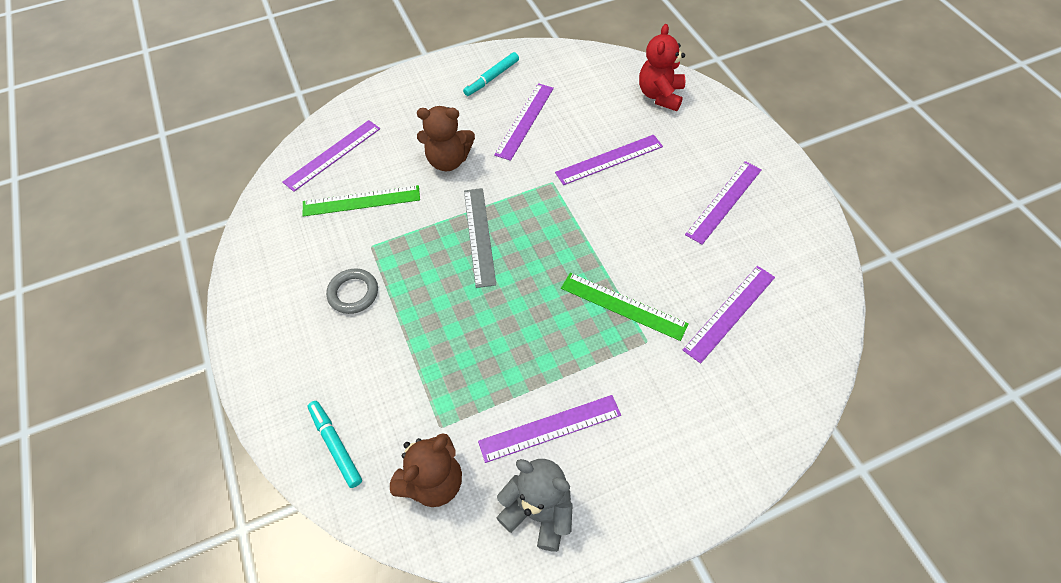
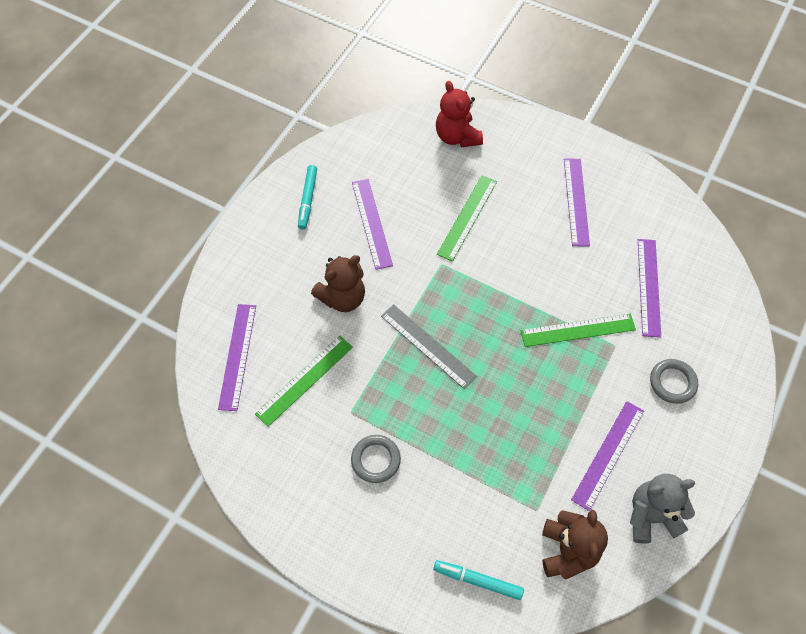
camera: 40 degrees left, 5 degrees up
purple ruler [555,135,663,185] -> green ruler [437,175,497,262]
none -> grey ring [650,359,698,404]

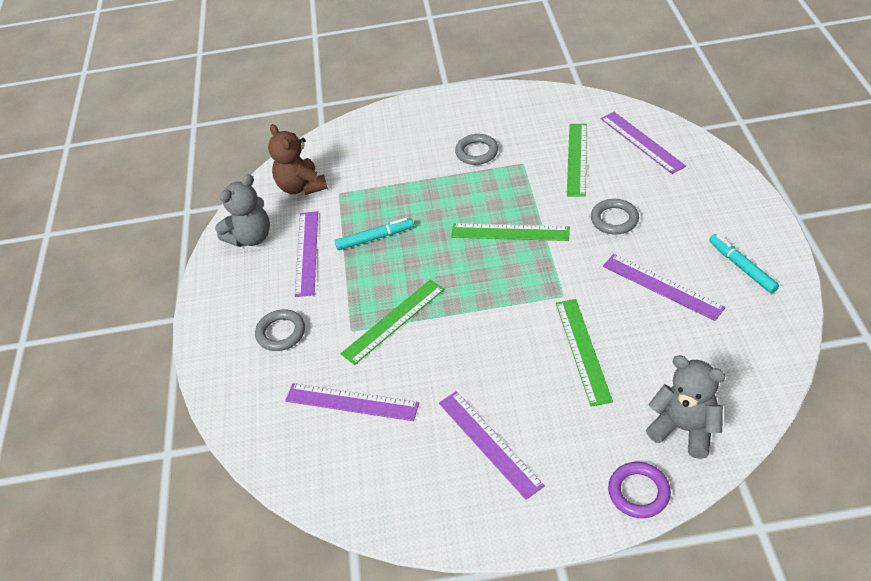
camera: 150 degrees right, 15 degrees down
brown teddy bear [311,255,365,312] -> grey ring [591,199,639,235]
grey ruler [381,304,477,389] -> green ruler [451,223,570,241]
turquoise marker [433,560,524,600] -> turquoise marker moved to [335,218,414,250]
red teddy bear [436,81,483,147] -> grey teddy bear [646,355,726,459]
purple ruler [638,239,661,338] -> purple ruler turned 45 degrees counterclockwise [285,383,419,421]
none -> purple ring [608,462,671,518]

